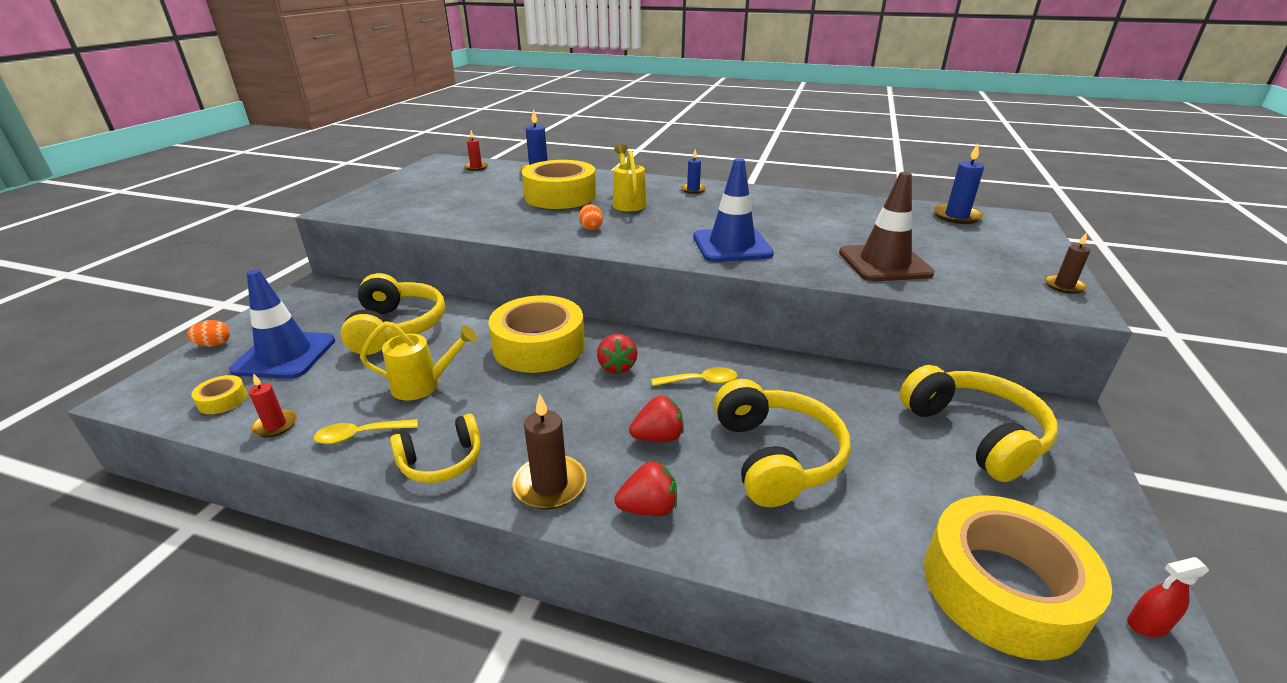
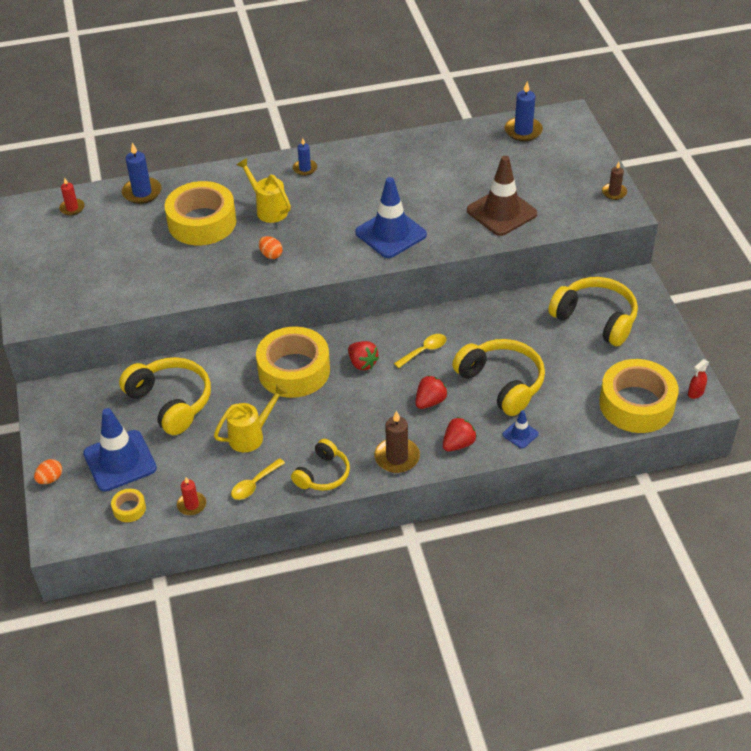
camera: 30 degrees left, 15 degrees up
none -> blue traffic cone [503,410,539,449]

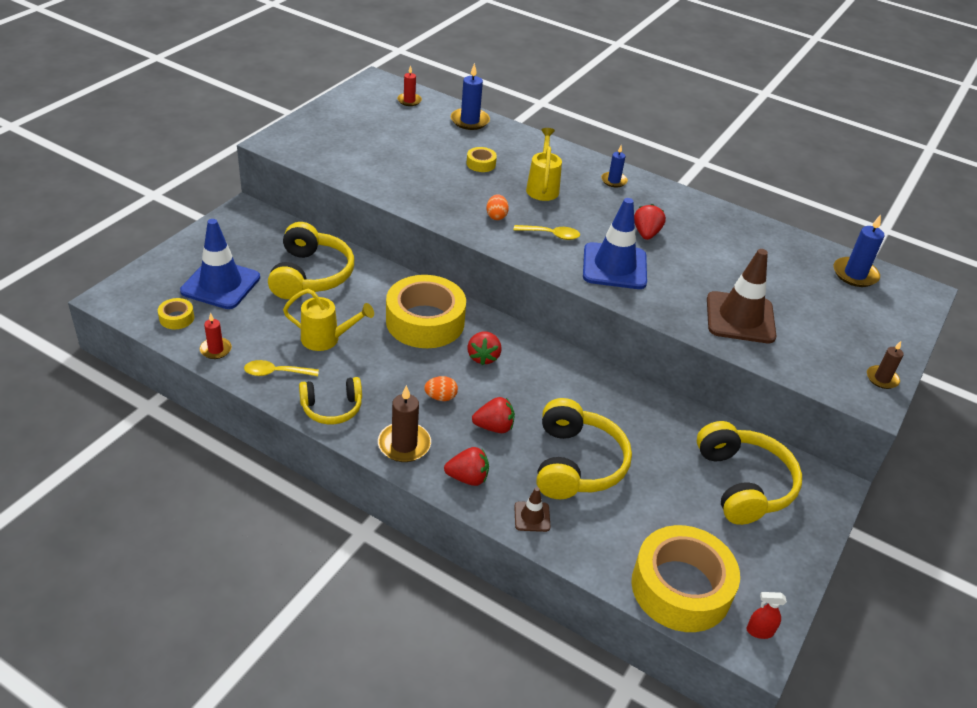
camera: 40 degrees right, 5 degrees down
orange egg [34,459,62,484] -> orange egg moved to [424,376,458,401]
yellow tape [165,181,236,245] -> yellow tape [466,147,497,172], size x0.42
yellow spoon [394,334,446,368] -> yellow spoon moved to [513,225,580,240]
blue traffic cone [503,410,539,449] -> brown traffic cone [514,487,550,532]
none -> red strawberry [634,204,666,240]

